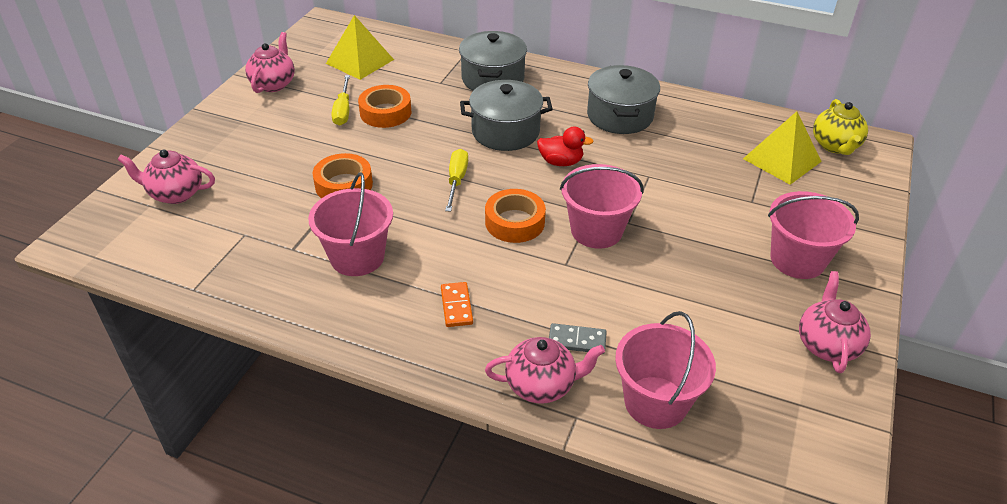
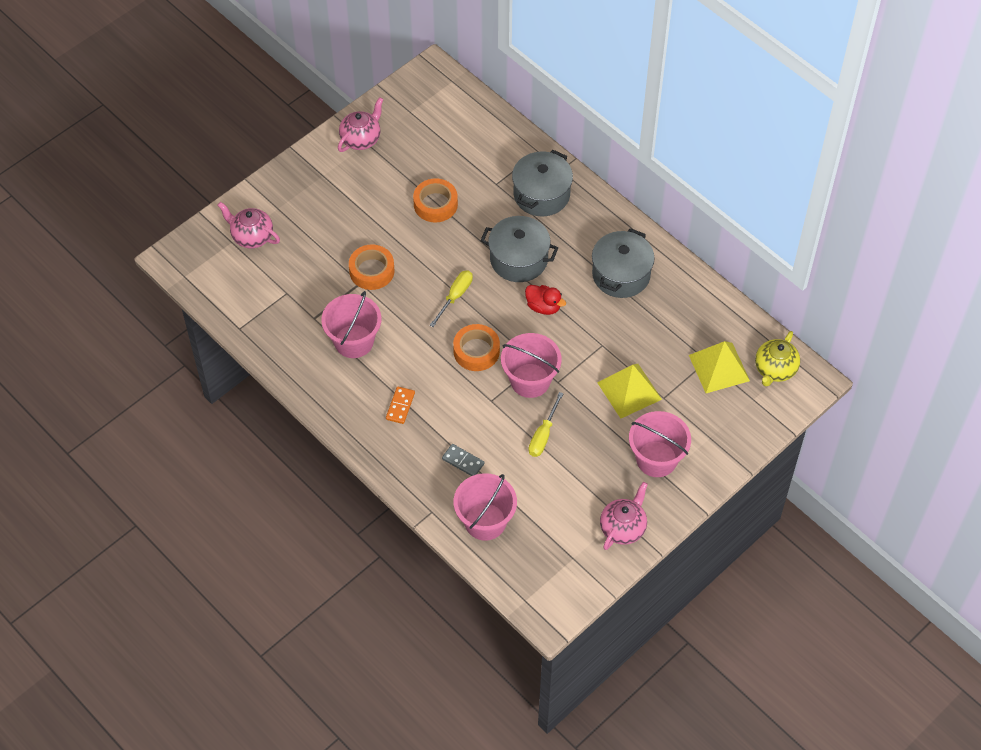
camera: 25 degrees right, 15 degrees up
yellow pyramid [326,15,394,80] -> yellow pyramid moved to [597,364,662,419]
yellow screwdriver [331,75,350,125] -> yellow screwdriver moved to [529,392,564,457]
pink teapot [485,337,605,404] -> none

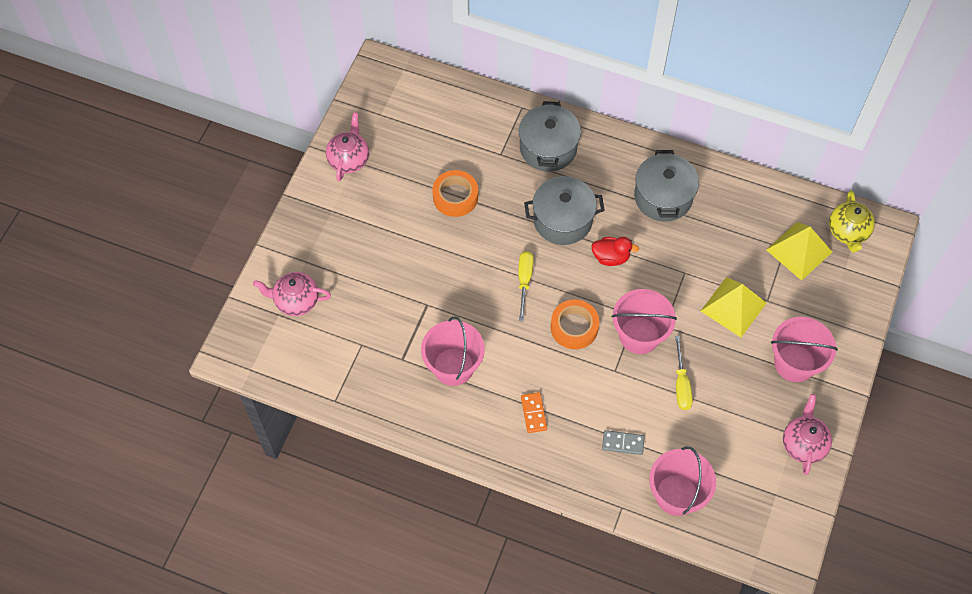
camera: 25 degrees left, 5 degrees up
orange tape [349,245,394,290] -> none

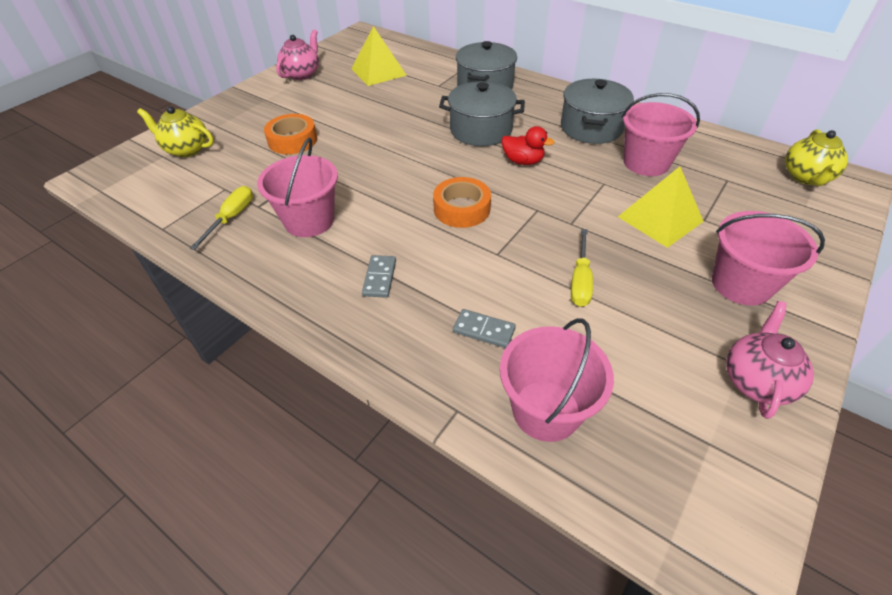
camera: 15 degrees right, 15 degrees down
pink teapot [253,272,331,316] -> yellow teapot [137,106,214,157]
orange tape [432,170,478,217] -> orange tape moved to [264,114,317,154]
yellow screwdriver [518,251,533,321] -> yellow screwdriver moved to [189,186,253,250]
orange domino [521,392,547,433] -> grey domino [362,255,396,298]
pink bucket [611,289,677,354] -> pink bucket moved to [621,93,700,176]
yellow pyramid [766,222,832,281] -> yellow pyramid moved to [351,26,407,86]

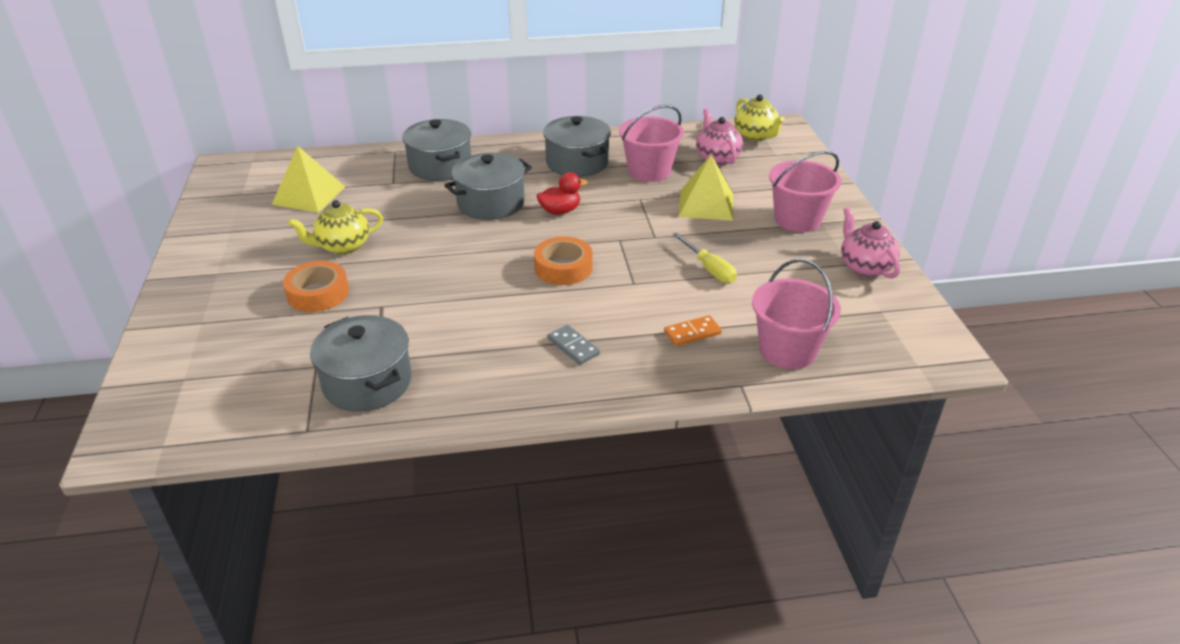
camera: 45 degrees left, 10 degrees down
yellow teapot [137,106,214,157] -> yellow teapot moved to [288,200,383,255]
yellow screwdriver [189,186,253,250] -> grey pot [310,315,412,412]
pink bucket [257,138,338,237] -> none
pink teapot [276,29,319,80] -> pink teapot moved to [696,109,743,165]
grey domino [453,309,516,348] -> orange domino [664,315,722,346]

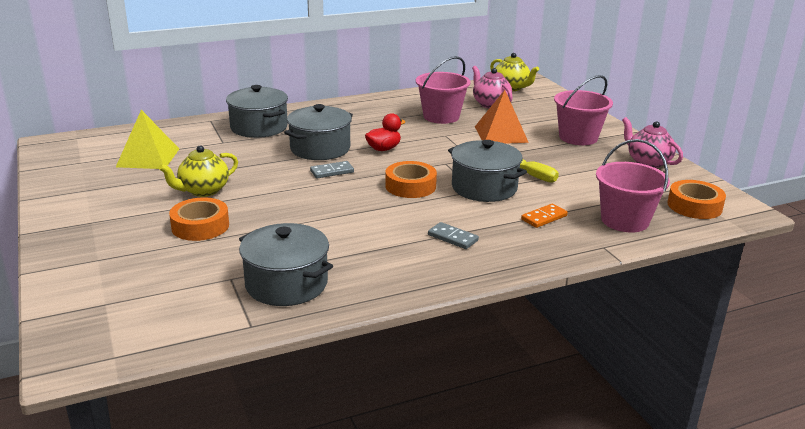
camera: 15 degrees left, 10 degrees down
grey pot [543,116,611,177] -> grey pot moved to [448,140,527,202]
yellow pyramid [678,155,733,221] -> orange pyramid [475,90,529,144]
none -> grey domino [310,161,354,178]
none -> orange tape [668,180,726,219]

